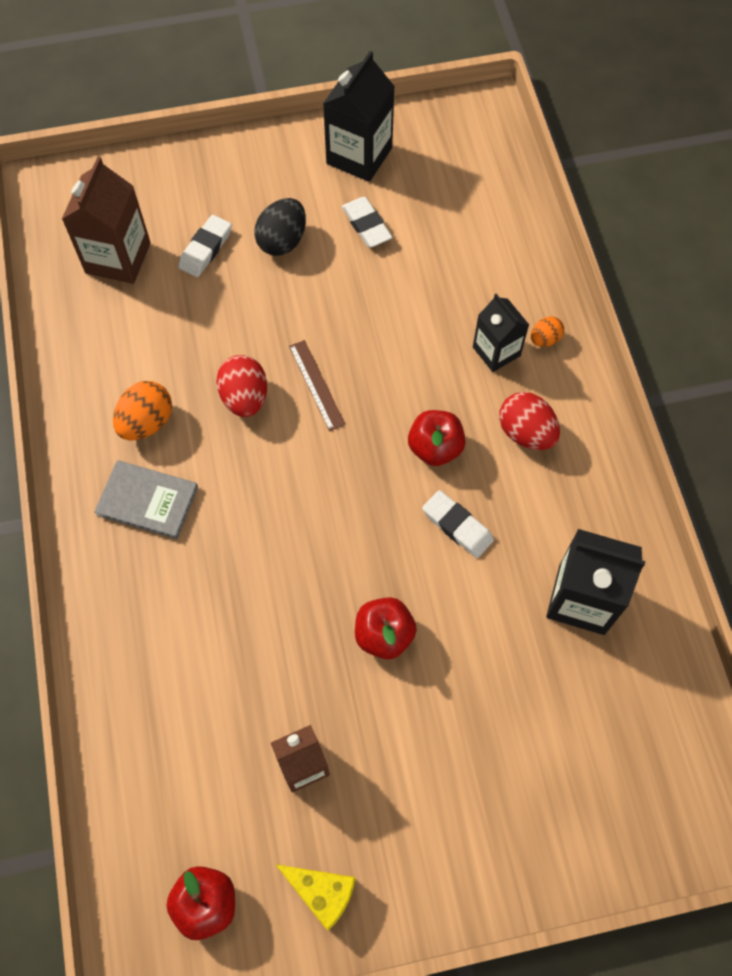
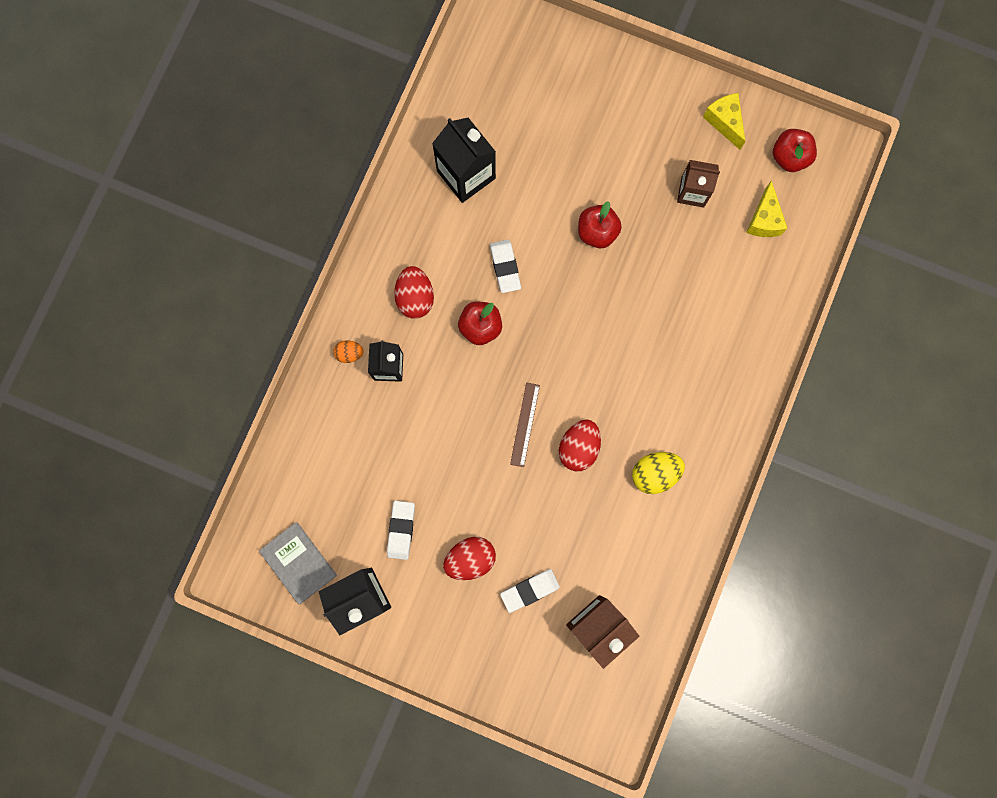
camera: 145 degrees left, 15 degrees up
grey book [94,460,198,539] -> grey book moved to [259,522,337,605]
orange egg [113,381,172,441] -> yellow egg [632,452,685,494]
black egg [254,198,306,256] -> red egg [443,537,496,580]
none -> yellow cheese [746,180,788,237]

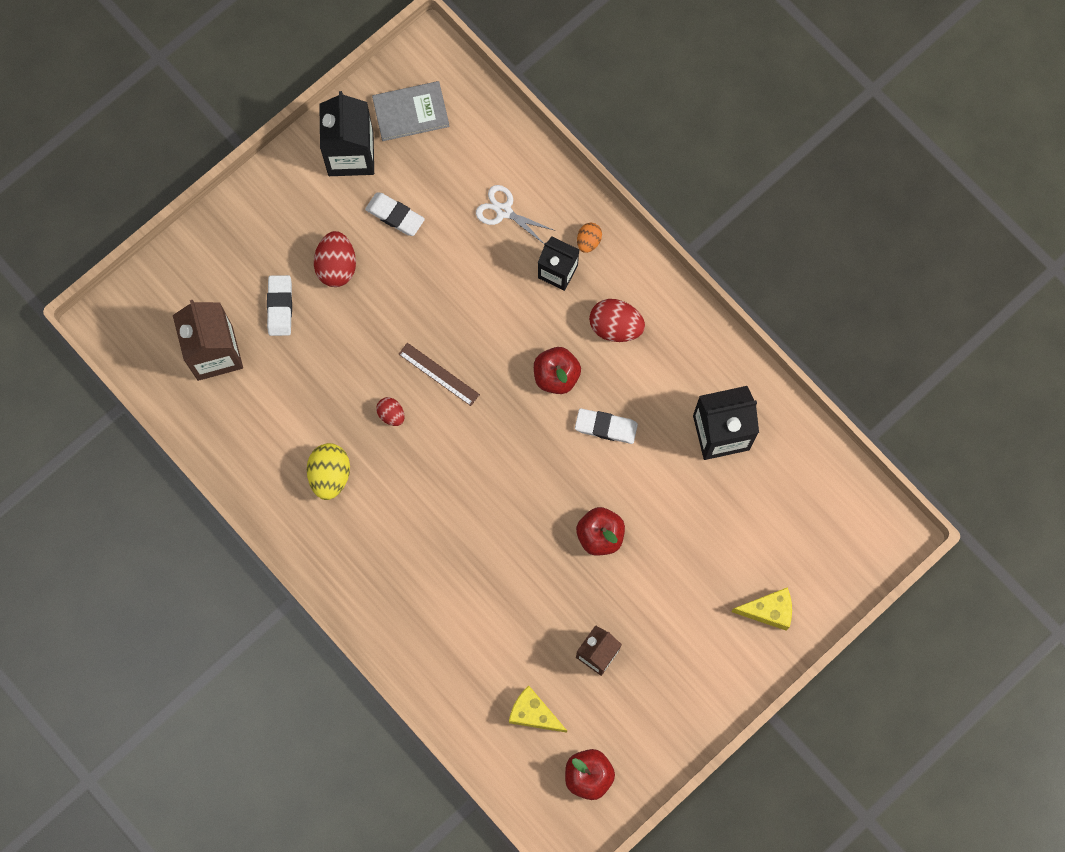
camera: 115 degrees right, 5 degrees down
red egg [559,420,601,471] -> red egg [376,397,404,426], size x0.58
yellow cheese [703,93,745,150] -> yellow cheese moved to [731,587,792,630]
none -> white scissors [476,185,553,244]

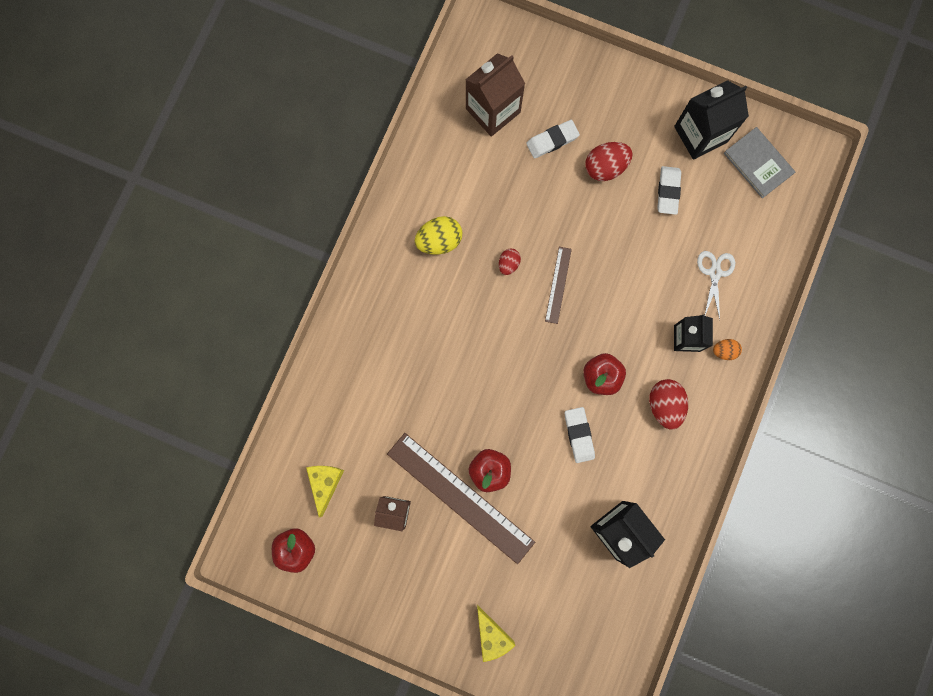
camera: 65 degrees right, 5 degrees up
none -> brown ruler [387,433,535,564]

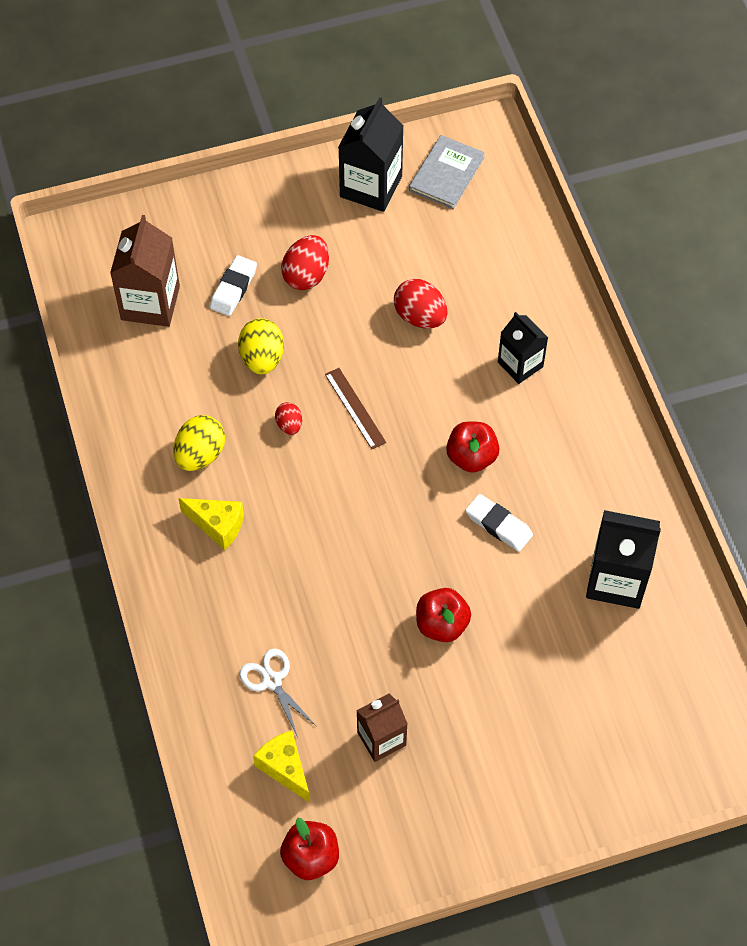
camera: 40 degrees left, 20 degrees down
brown ruler [387,433,535,564] -> none
yellow cheese [477,605,515,662] -> yellow cheese moved to [178,498,244,550]
red egg [649,379,688,429] -> red egg moved to [394,279,448,328]
white eraser [657,166,681,215] -> none
white scissors [697,251,735,319] -> white scissors moved to [239,649,316,735]
orange egg [713,339,742,360] -> none
grey book [724,127,795,198] -> grey book turned 75 degrees counterclockwise [409,135,485,209]
none -> yellow egg [238,318,284,374]

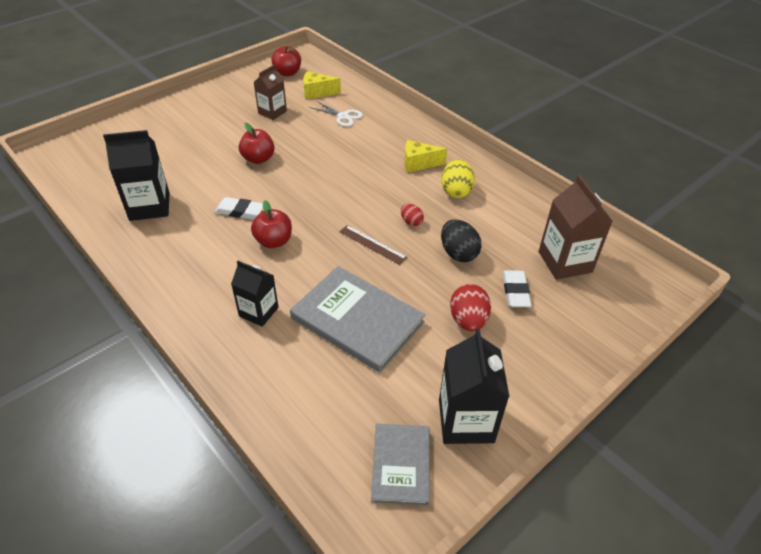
camera: 155 degrees right, 15 degrees down
yellow egg [238,318,284,374] -> black egg [441,220,482,262]
yellow cheese [253,730,310,803] -> yellow cheese turned 150 degrees clockwise [303,72,341,99]
red egg [394,279,448,328] -> grey book [290,266,425,373]

